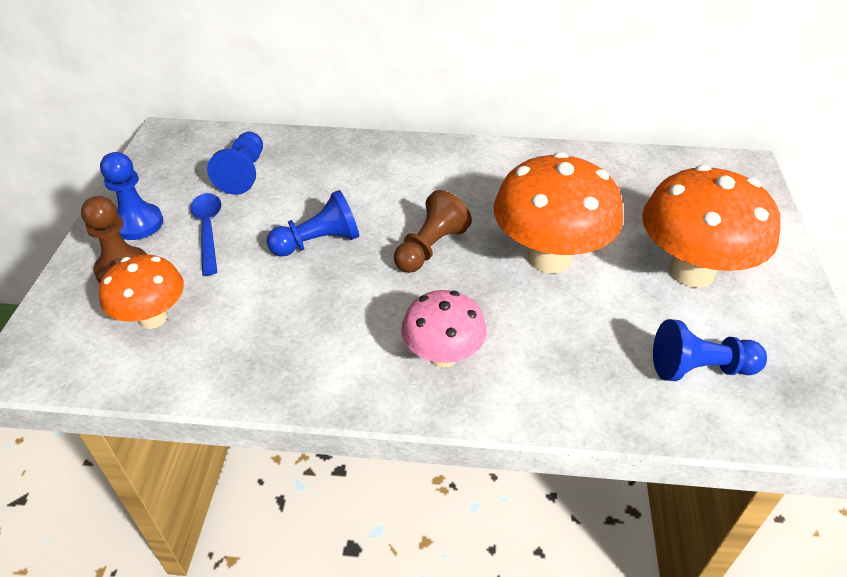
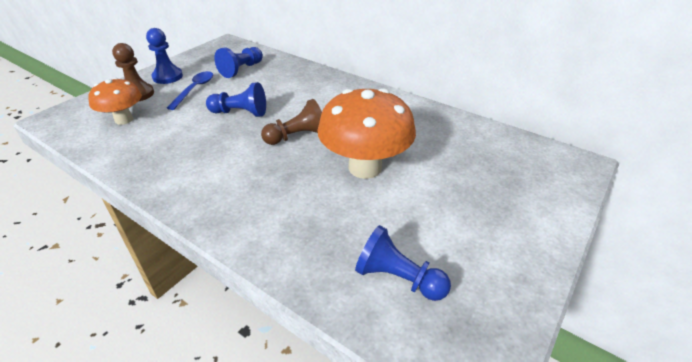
camera: 30 degrees right, 5 degrees down
pink mushroom [401,290,487,368] -> none
orange mushroom [642,165,780,288] -> none

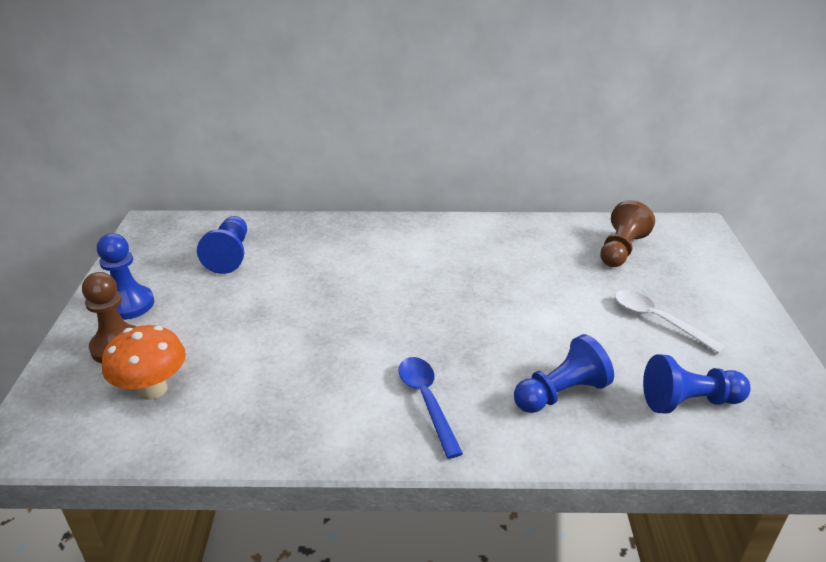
camera: 35 degrees left, 5 degrees down
blue spoon [167,71,213,110] -> blue spoon moved to [398,357,463,459]
blue pawn [206,82,266,117] -> blue pawn moved to [514,334,614,413]
brown pawn [261,99,322,145] -> brown pawn moved to [600,200,655,267]
orange mushroom [317,88,416,179] -> none
none -> white spoon [615,290,726,354]

